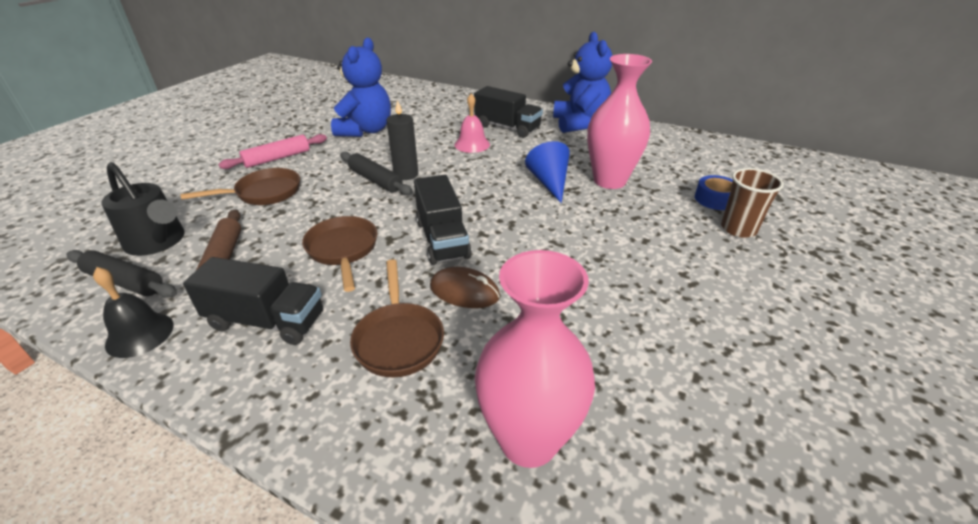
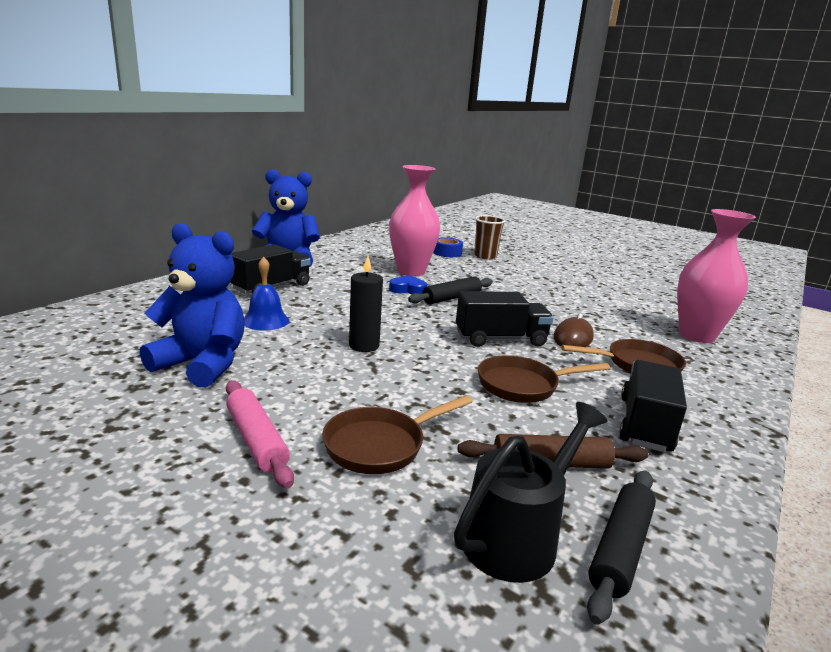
camera: 85 degrees left, 15 degrees down
black bell [93,267,174,358] -> none
brown pan [181,168,300,205] -> brown pan turned 105 degrees counterclockwise [322,395,473,474]
black rolling pin [340,152,413,195] -> black rolling pin moved to [408,276,493,304]
pink bell [454,94,490,153] -> none
blue cone [525,141,570,203] -> blue heart [389,275,427,294]
none -> blue bell [244,257,289,331]

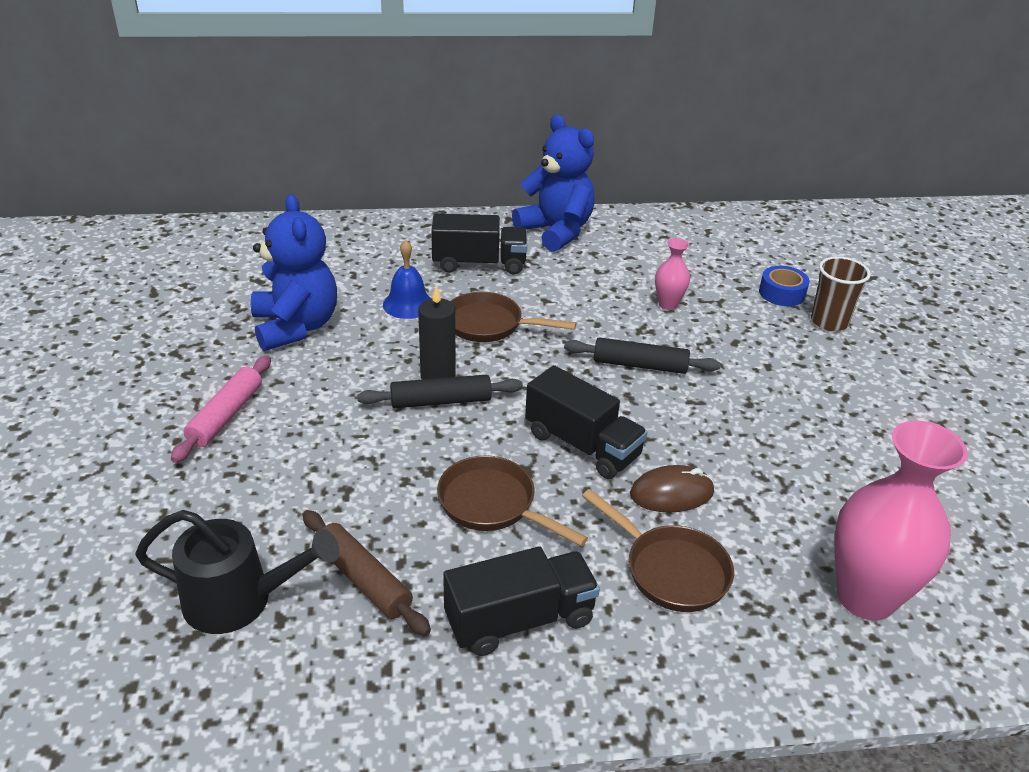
camera: 50 degrees right, 15 degrees up
brown pan [322,395,473,474] -> brown pan moved to [450,292,577,342]
pink vase [389,165,440,276] -> pink vase [655,238,690,310], size x0.48
blue heart [389,275,427,294] -> none
black rolling pin [587,470,656,625] -> black rolling pin moved to [357,375,523,408]

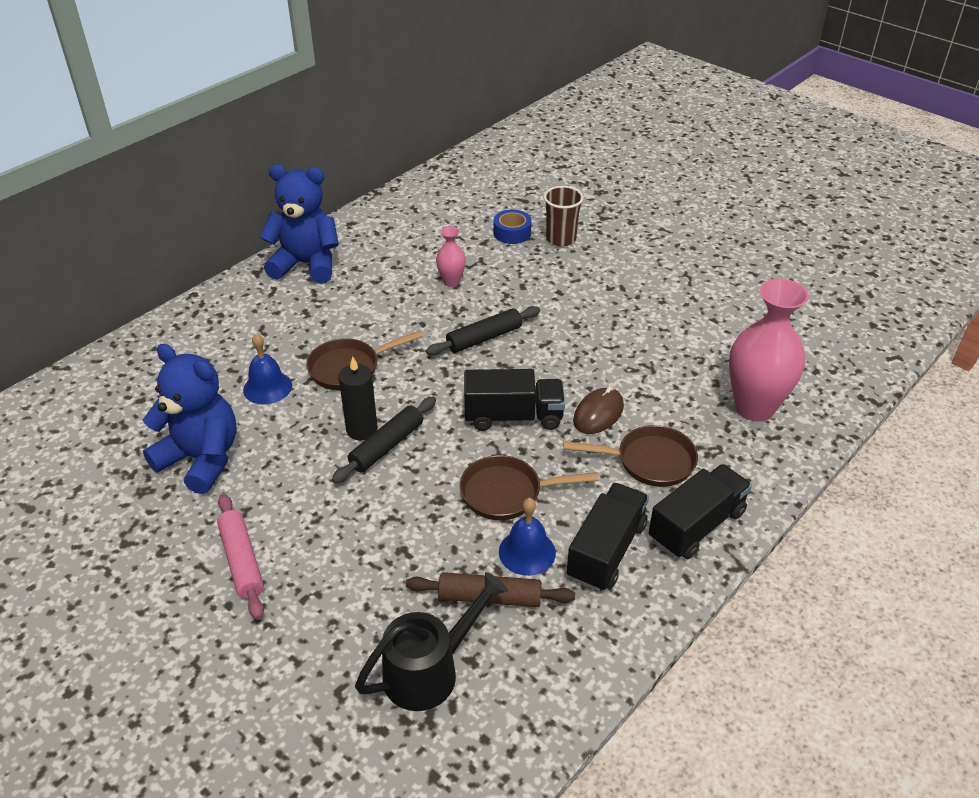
camera: 40 degrees left, 5 degrees up
black truck [431,213,527,274] -> black truck moved to [649,464,752,559]
none -> blue bell [499,498,556,576]

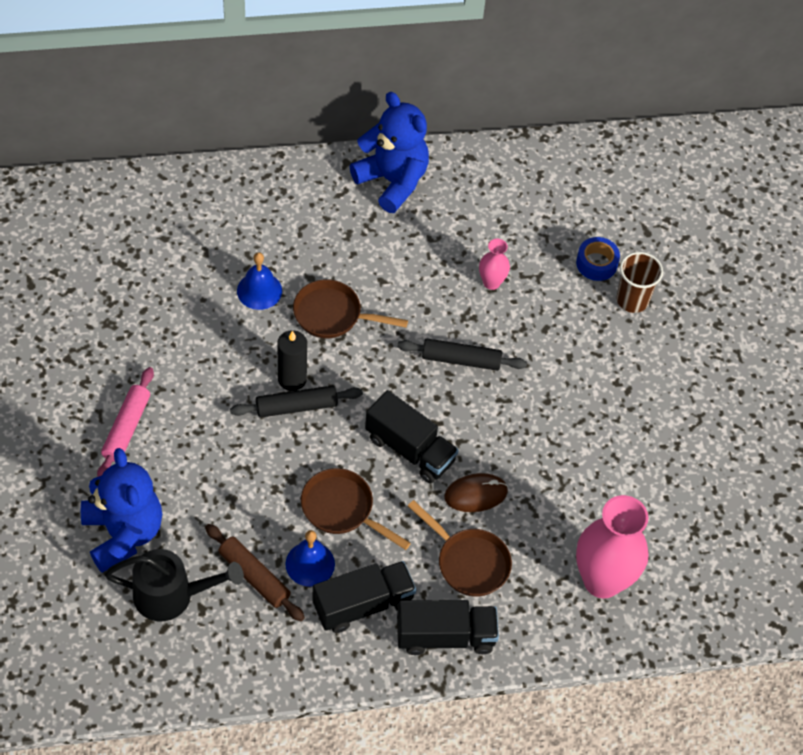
camera: 35 degrees right, 15 degrees up
blue teddy bear [143,344,237,494] -> blue teddy bear moved to [81,448,162,573]

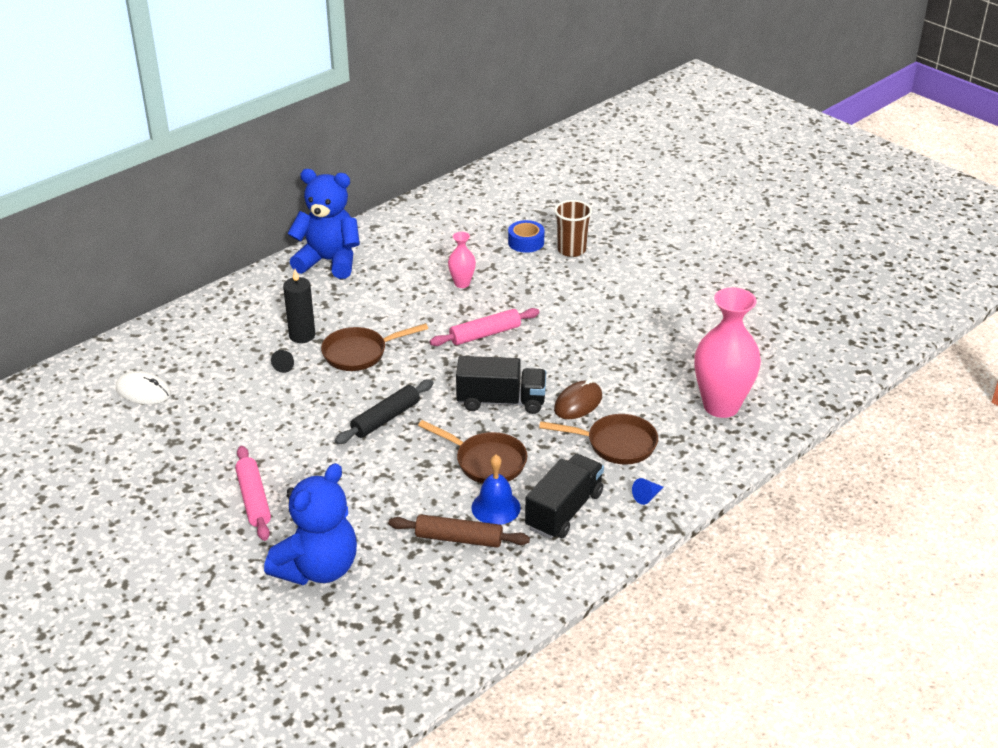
camera: 30 degrees left, 20 degrees down
blue teddy bear [81,448,162,573] -> blue teddy bear turned 90 degrees clockwise [264,463,357,585]
black watering can [104,549,244,621] -> none
blue bell [237,252,282,310] -> black cone [271,350,294,373]
black candle [277,330,307,391] -> black candle moved to [283,269,315,343]
brown pan [301,468,411,550] -> brown pan turned 150 degrees counterclockwise [418,420,527,483]
black rolling pin [397,339,527,371] -> pink rolling pin [430,308,539,346]
black truck [397,600,499,655] -> blue cone [632,478,663,505]
none -> white mouse [116,371,171,404]

